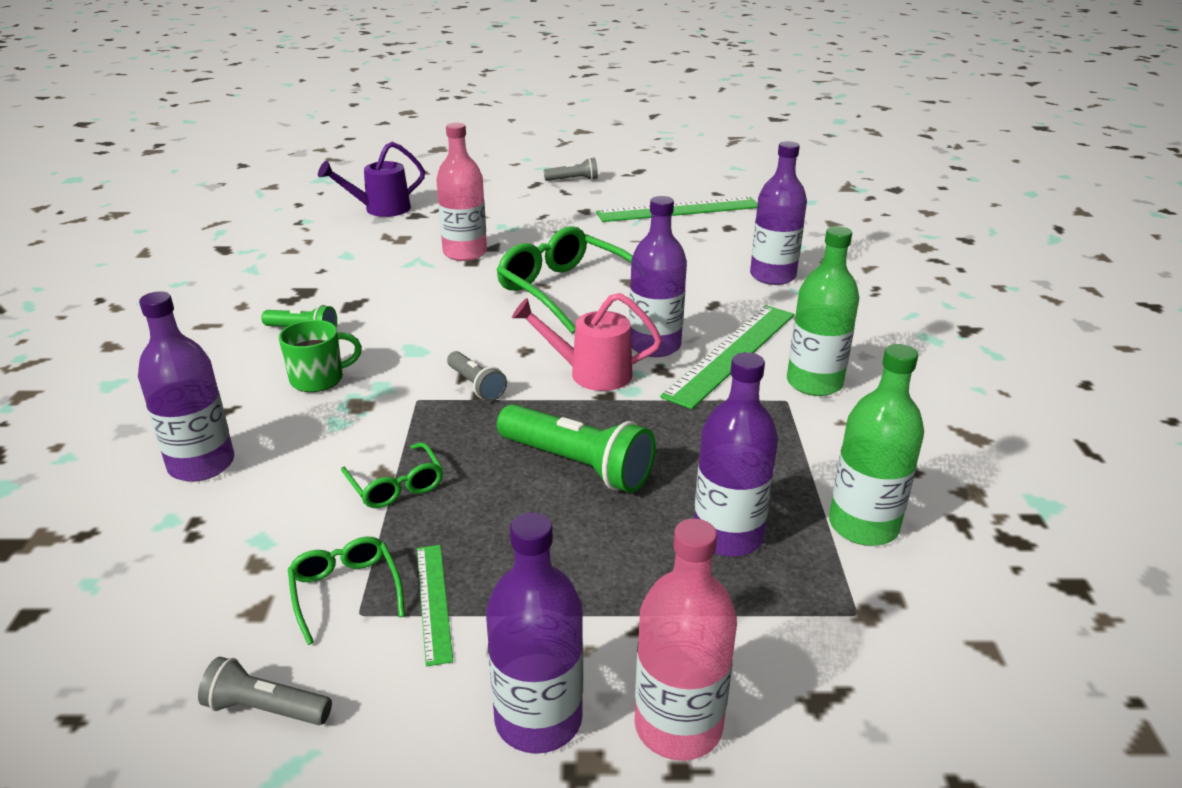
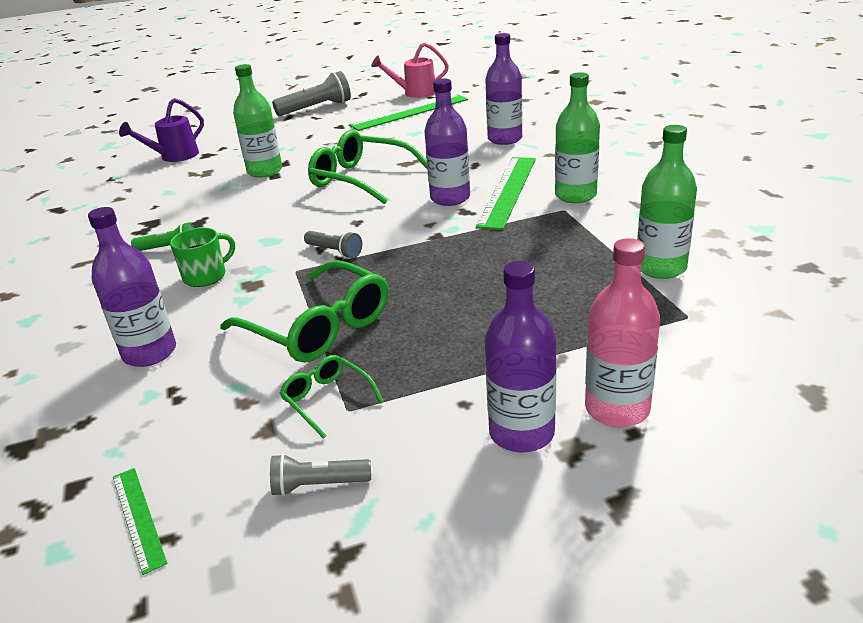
camera: 15 degrees left, 0 degrees up
green glasses [341,442,443,508] -> green glasses [221,260,388,362], size x1.96
green ruler [417,545,453,667] -> green ruler moved to [113,468,167,575]
pink bottle [436,123,487,261] -> green bottle [233,64,282,178]
green flashlight [497,404,656,493] -> none
pink watering can [512,293,662,391] -> pink watering can moved to [371,42,449,98]
grey flashlight [544,157,598,181] -> grey flashlight [272,71,351,116], size x1.78
purple bottle [694,352,778,557] -> none

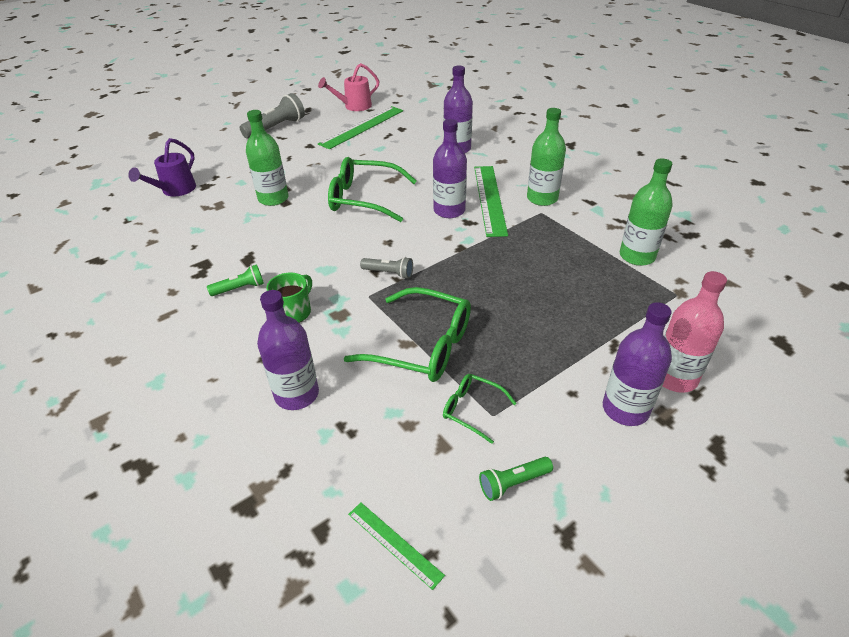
camera: 20 degrees left, 10 degrees up
grey flashlight [270,454,371,496] -> green flashlight [479,457,553,501]

